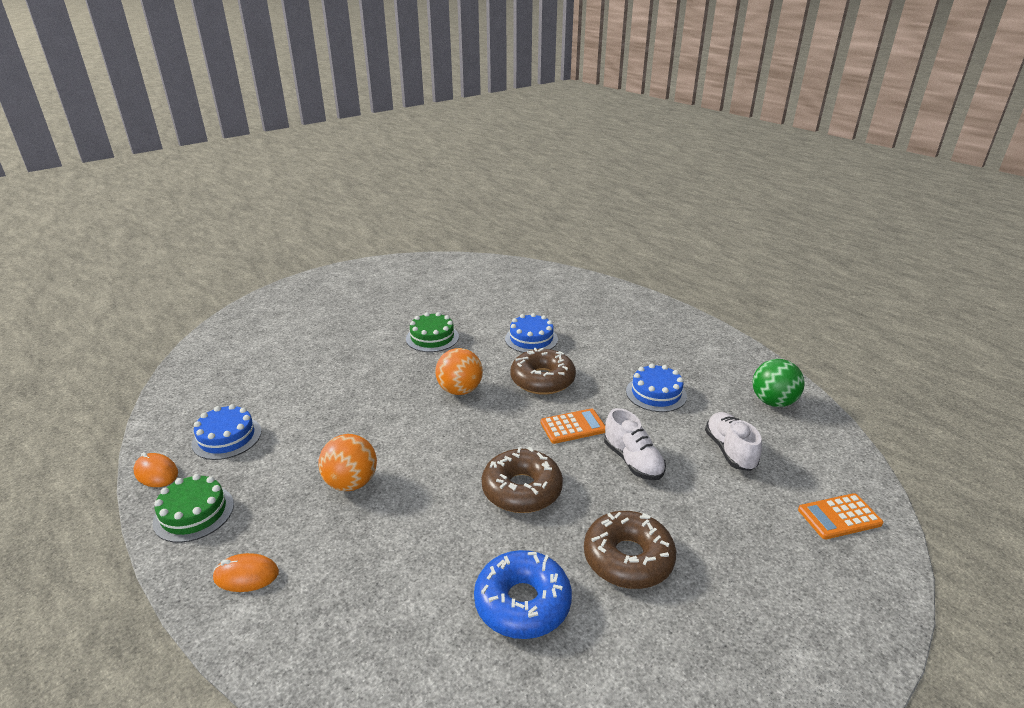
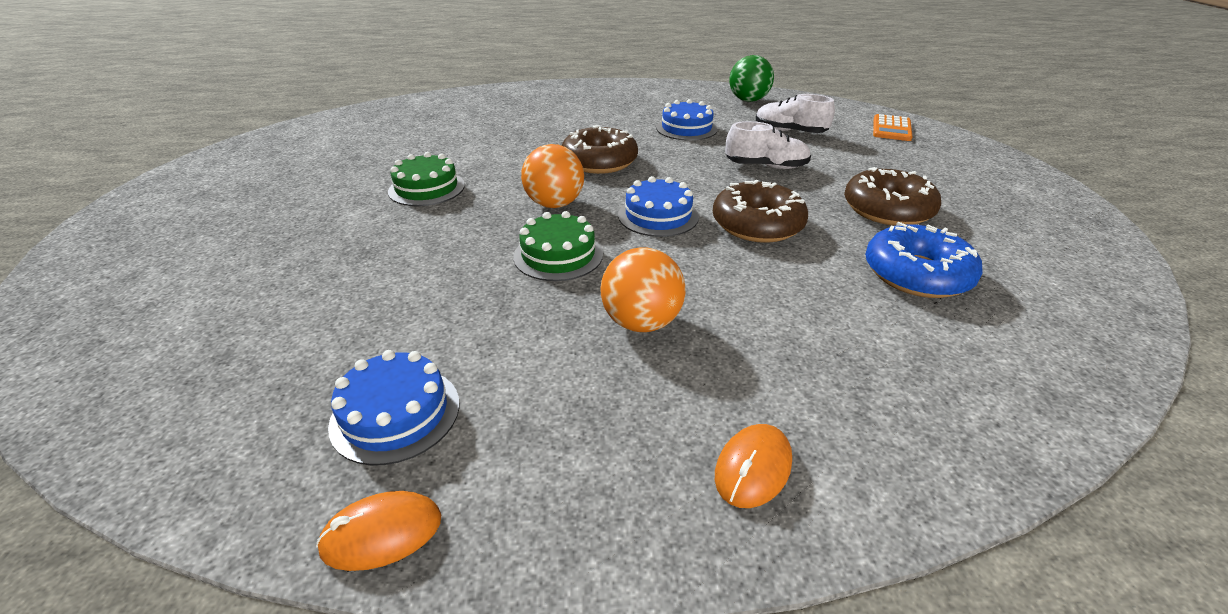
camera: 55 degrees left, 5 degrees up
green cake [153,474,234,543] -> green cake moved to [513,211,603,281]
blue cake [505,313,558,353] -> blue cake moved to [618,176,699,237]
orange calculator [541,409,605,444] -> none

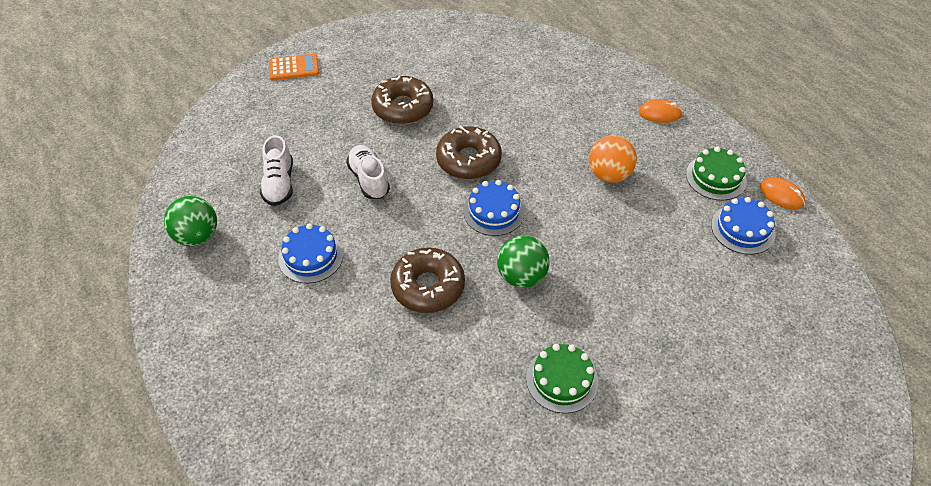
camera: 120 degrees left, 15 degrees up
green cake [513,211,603,281] -> green cake moved to [686,147,747,201]
orange ball [521,144,584,208] -> green ball [497,236,550,288]
blue donut [865,222,982,298] -> none
orange calculator [873,114,913,141] -> orange calculator moved to [269,54,319,81]

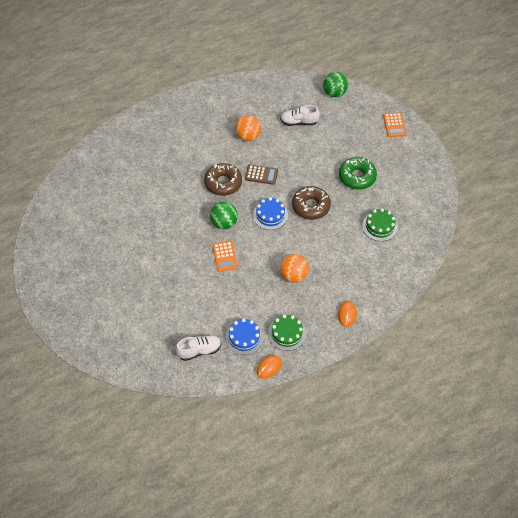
camera: 95 degrees right, 5 degrees up
green ball [164,196,217,246] -> green ball moved to [323,72,348,97]
blue cake [278,223,343,284] -> orange ball [235,115,261,141]
white shoe [346,145,390,199] -> white shoe moved to [175,335,221,361]
brown donut [371,76,434,124] -> green donut [339,157,377,189]
green cake [526,344,598,413] -> green cake moved to [362,209,398,241]
none -> orange calculator [212,241,238,272]
none -> brown calculator [245,164,278,185]

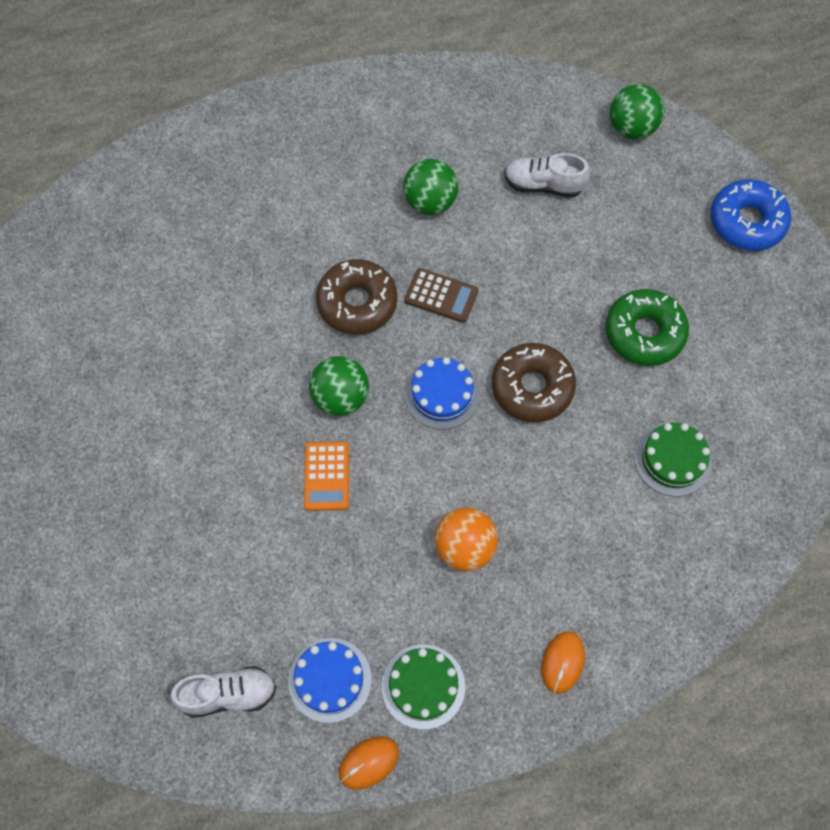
camera: 10 degrees right, 10 degrees up
orange ball [235,115,261,141] -> green ball [403,159,459,215]
orange calculator [383,112,406,137] -> blue donut [711,179,791,251]

